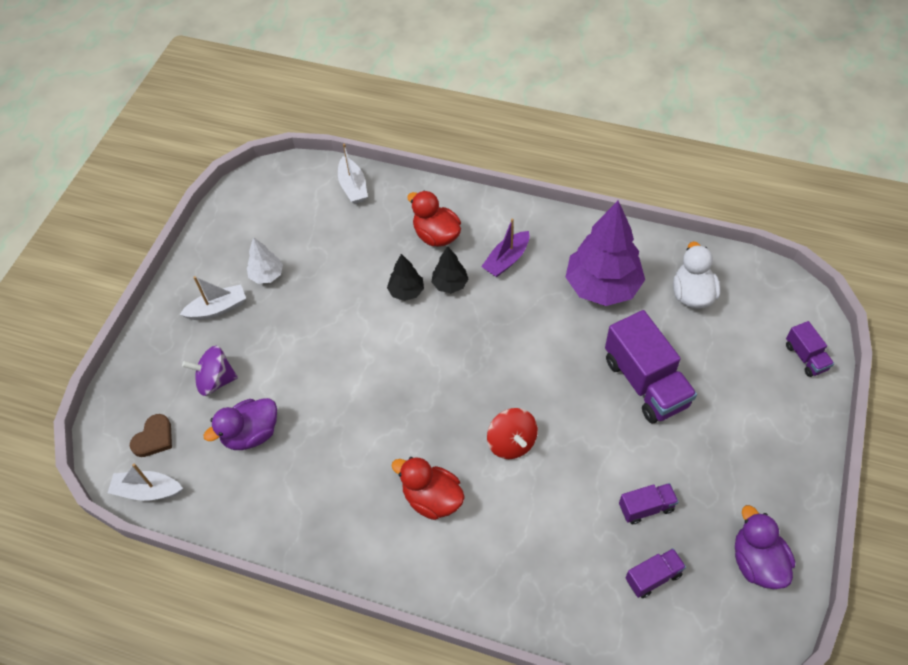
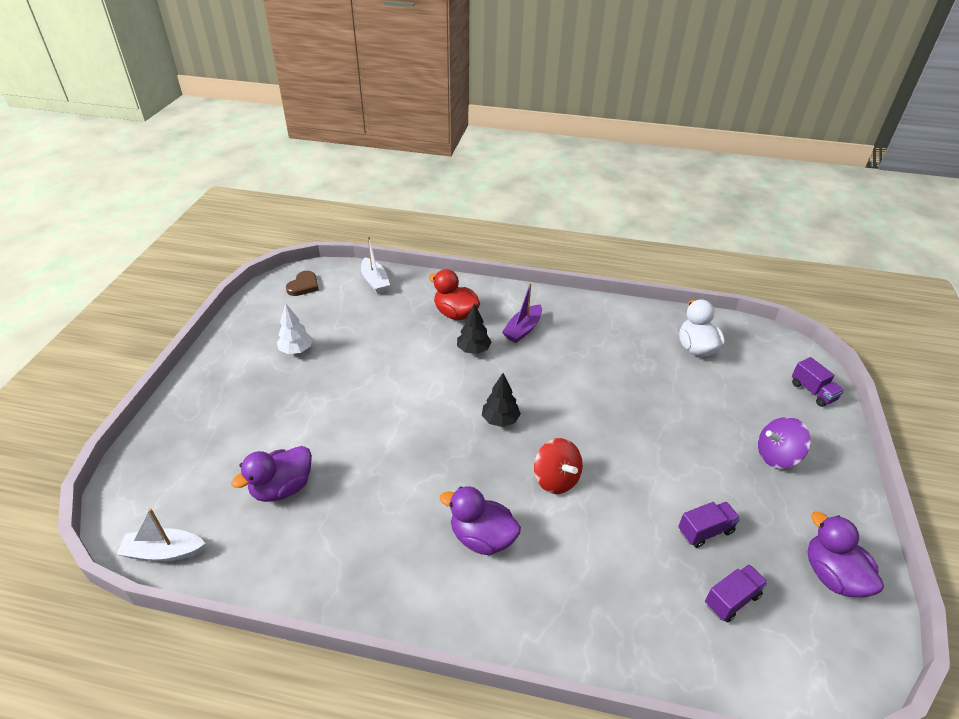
camera: 10 degrees left, 15 degrees down
brown heart [130,414,172,457] -> brown heart moved to [286,271,319,296]
white boat [179,276,246,320] -> none
purple spinning top [182,346,238,396] -> purple spinning top moved to [758,417,811,469]
black tree [387,254,424,301] -> black tree moved to [482,373,521,427]
red duck [391,457,465,520] -> purple duck [440,486,521,556]
purple tree [566,201,645,306] -> none
purple truck [605,310,697,423] -> none

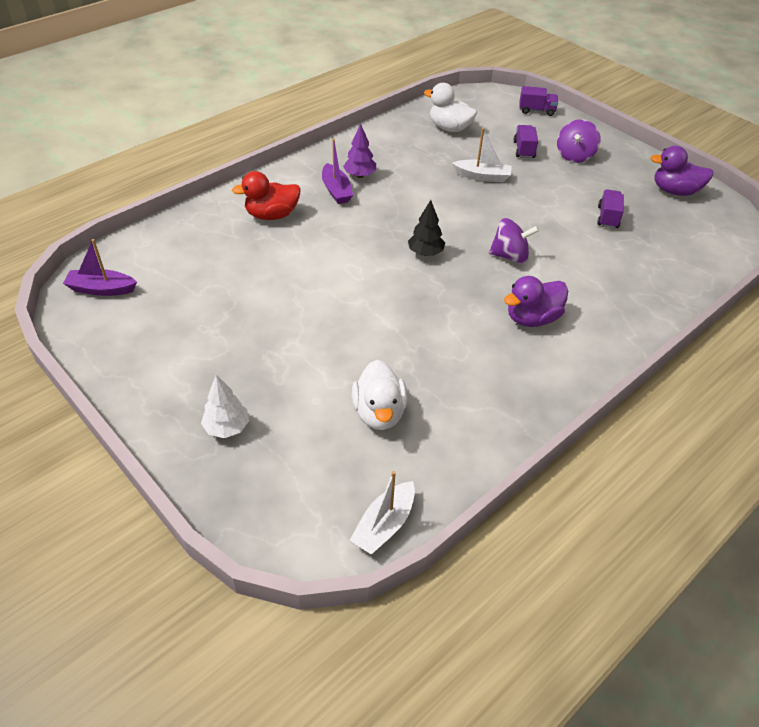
camera: 55 degrees left, 5 degrees up
purple duck [231,446,312,502] -> white duck [352,360,407,430]
white tree [277,303,313,354] -> white tree moved to [201,375,249,438]
brown heart [286,271,319,296] -> purple boat [63,239,137,296]
white boat [361,236,390,294] -> white boat moved to [452,128,512,182]
black tree [457,303,492,354] -> none
red spinning top [534,438,583,494] -> purple spinning top [489,218,539,263]
purple truck [705,564,768,623] -> purple truck moved to [514,125,538,158]
none -> purple tree [343,123,376,178]

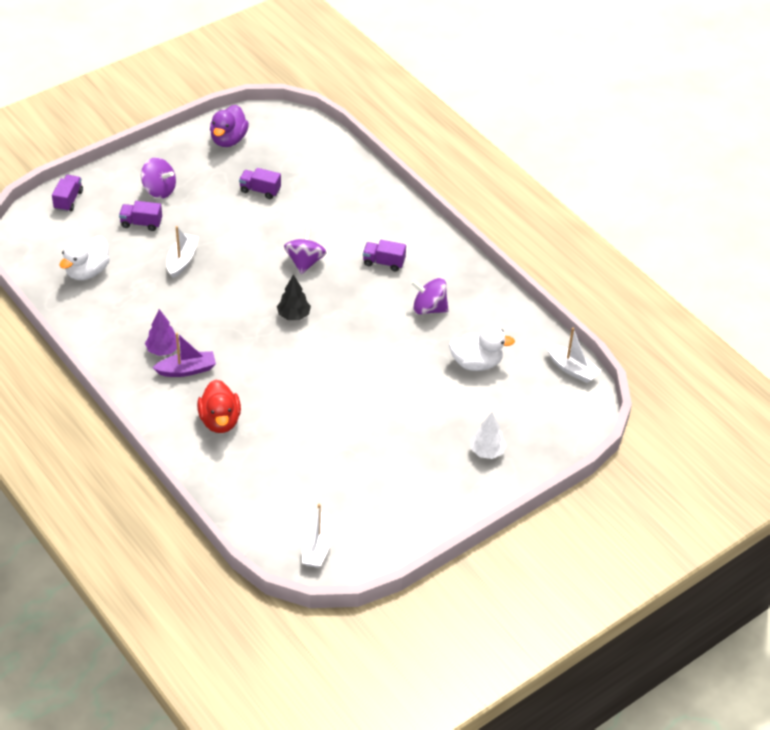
camera: 85 degrees left, 0 degrees up
purple boat [63,239,137,296] -> white boat [302,504,333,568]
purple duck [504,276,568,327] -> purple truck [363,240,406,272]
none -> purple spinning top [411,278,449,315]

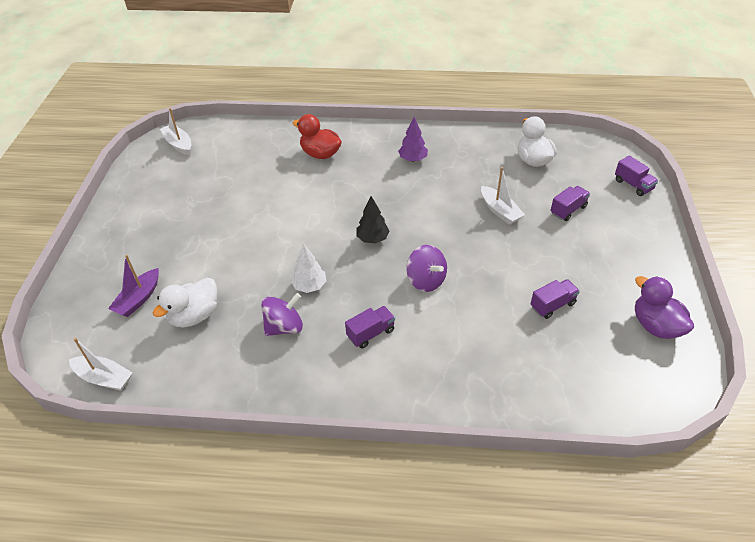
camera: 135 degrees right, 0 degrees up
purple spinning top [141,157,176,199] -> none
purple boat [153,333,216,377] -> purple boat moved to [108,255,159,317]
white tree [471,412,507,459] -> white tree moved to [291,244,326,293]
white boat [546,328,601,383] -> white boat turned 150 degrees counterclockwise [69,338,132,391]

